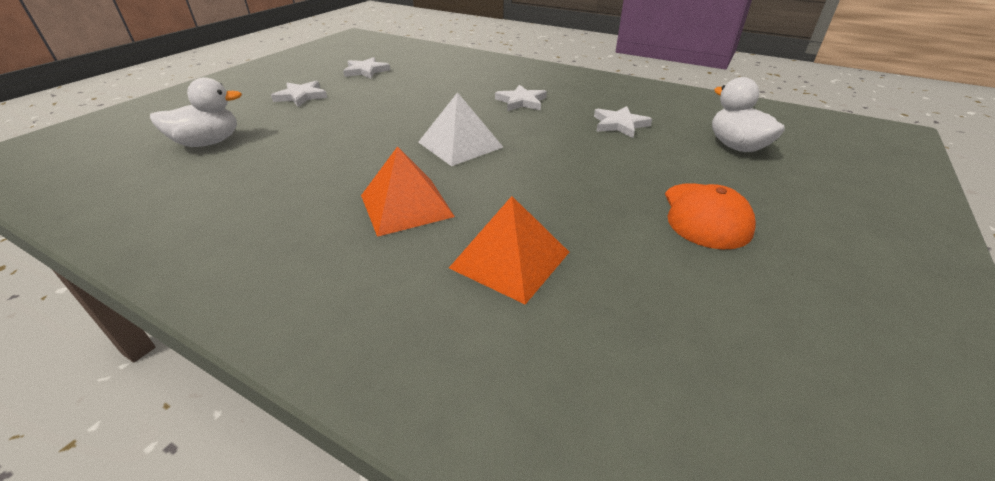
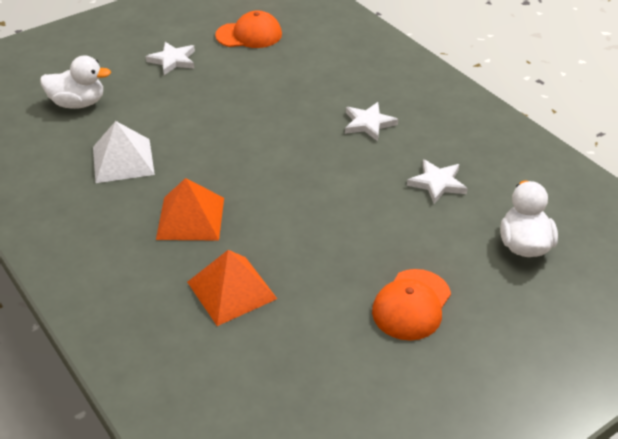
camera: 25 degrees right, 5 degrees up
white star [343,57,390,79] -> orange cap [215,10,282,48]
white pyramid [418,92,503,166] -> white pyramid moved to [93,121,155,183]

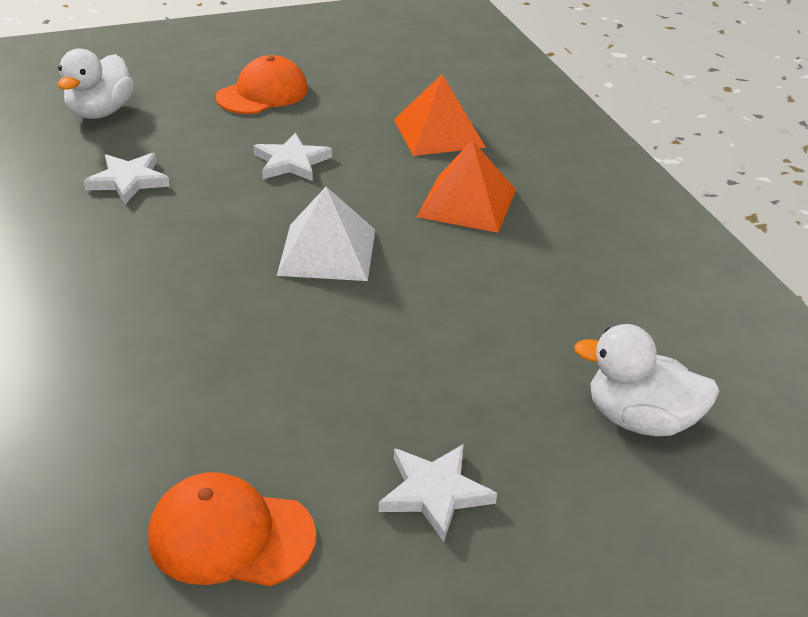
camera: 165 degrees left, 5 degrees down
white pyramid [93,121,155,183] -> white pyramid moved to [277,187,375,281]
white star [345,102,398,141] -> white star moved to [254,133,332,181]

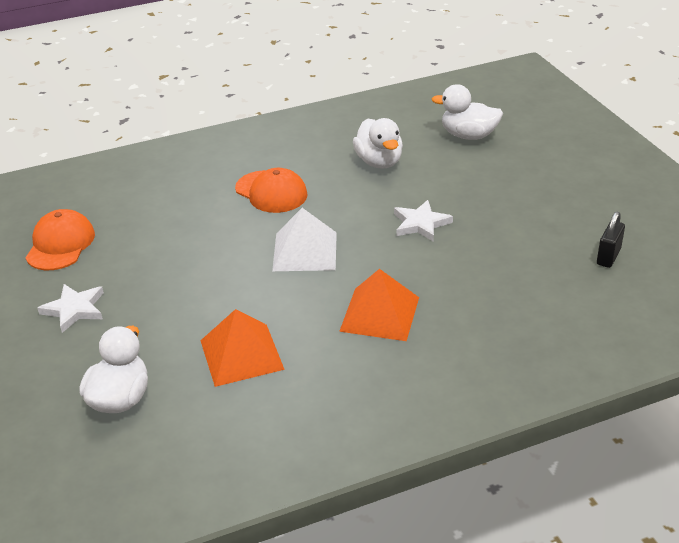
camera: 90 degrees right, 0 degrees up
white star [84,153,170,204] -> white duck [353,118,403,169]
orange cap [216,55,308,114] -> orange cap moved to [235,168,308,213]
orange pyramid [394,74,486,156] -> orange pyramid moved to [200,309,285,387]
none -> black padlock [597,212,625,268]

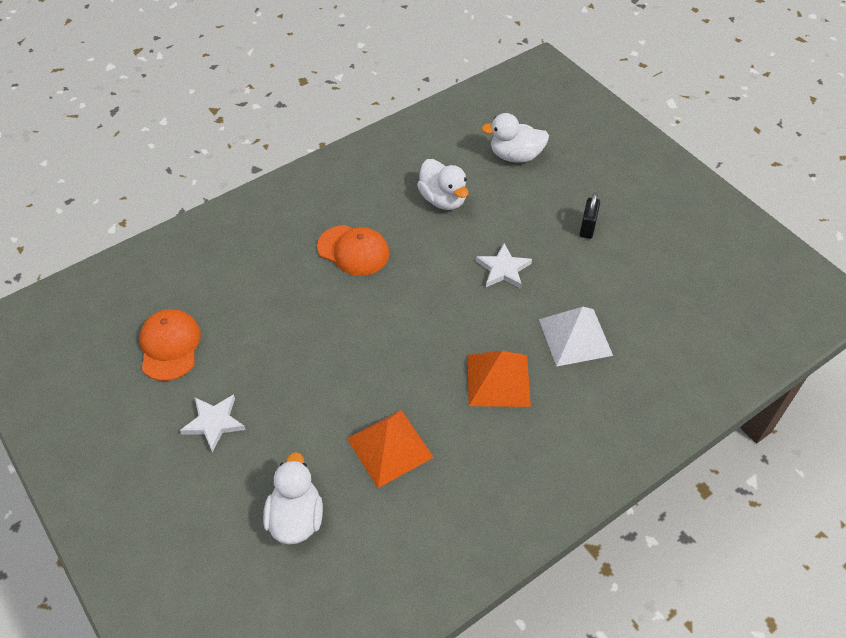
camera: 15 degrees left, 15 degrees up
white pyramid [272,208,337,271] -> white pyramid moved to [539,307,613,367]
black padlock [597,212,625,268] -> black padlock moved to [580,193,600,239]

